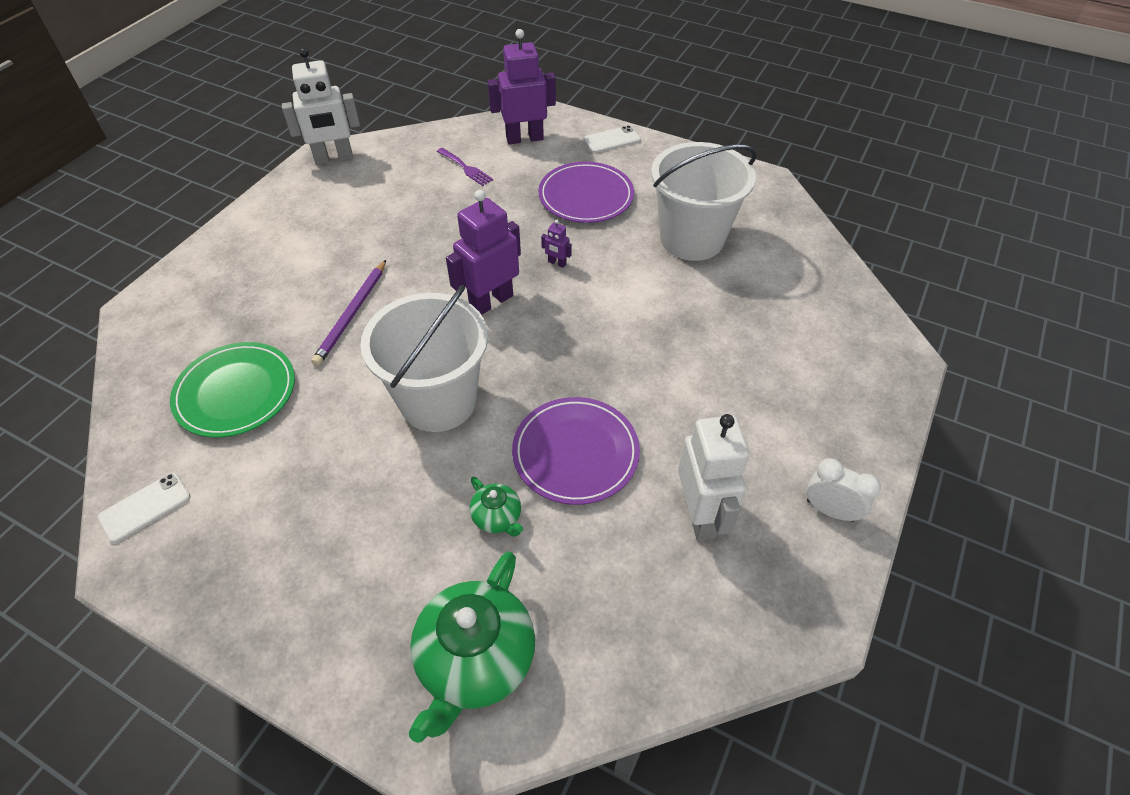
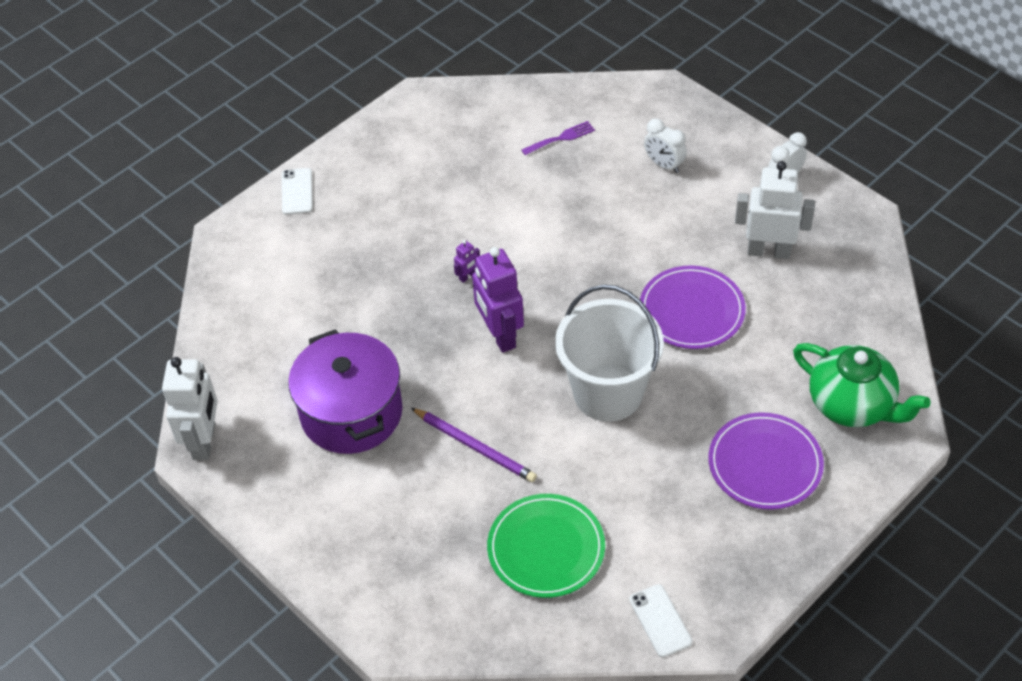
camera: 70 degrees left, 0 degrees up
purple fork [437,148,493,186] -> purple fork moved to [521,121,595,155]
green teapot [470,477,523,537] -> none
purple robot [487,29,556,144] -> none
purple plate [538,162,634,223] -> purple plate moved to [708,412,824,510]
white bucket [651,142,757,261] -> none
none -> purple pot [288,329,403,454]
none -> white clock [644,119,687,173]

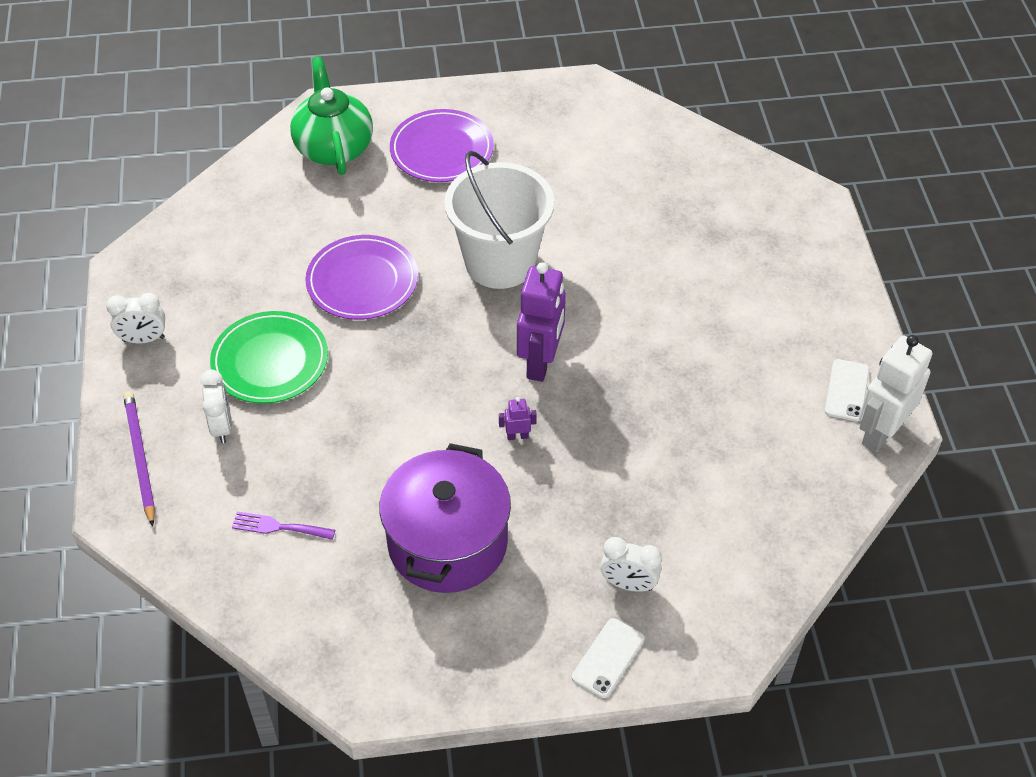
camera: 145 degrees left, 0 degrees up
purple pot [288,329,403,454] -> purple pot moved to [379,443,511,593]
purple pencil [411,408,537,482] -> purple pencil moved to [123,391,155,527]
green plate [487,494,605,598] -> green plate moved to [210,311,328,404]
white phone [629,584,692,657] -> white phone moved to [825,359,870,421]
white robot [735,161,815,259] -> none
none -> white clock [600,537,662,592]

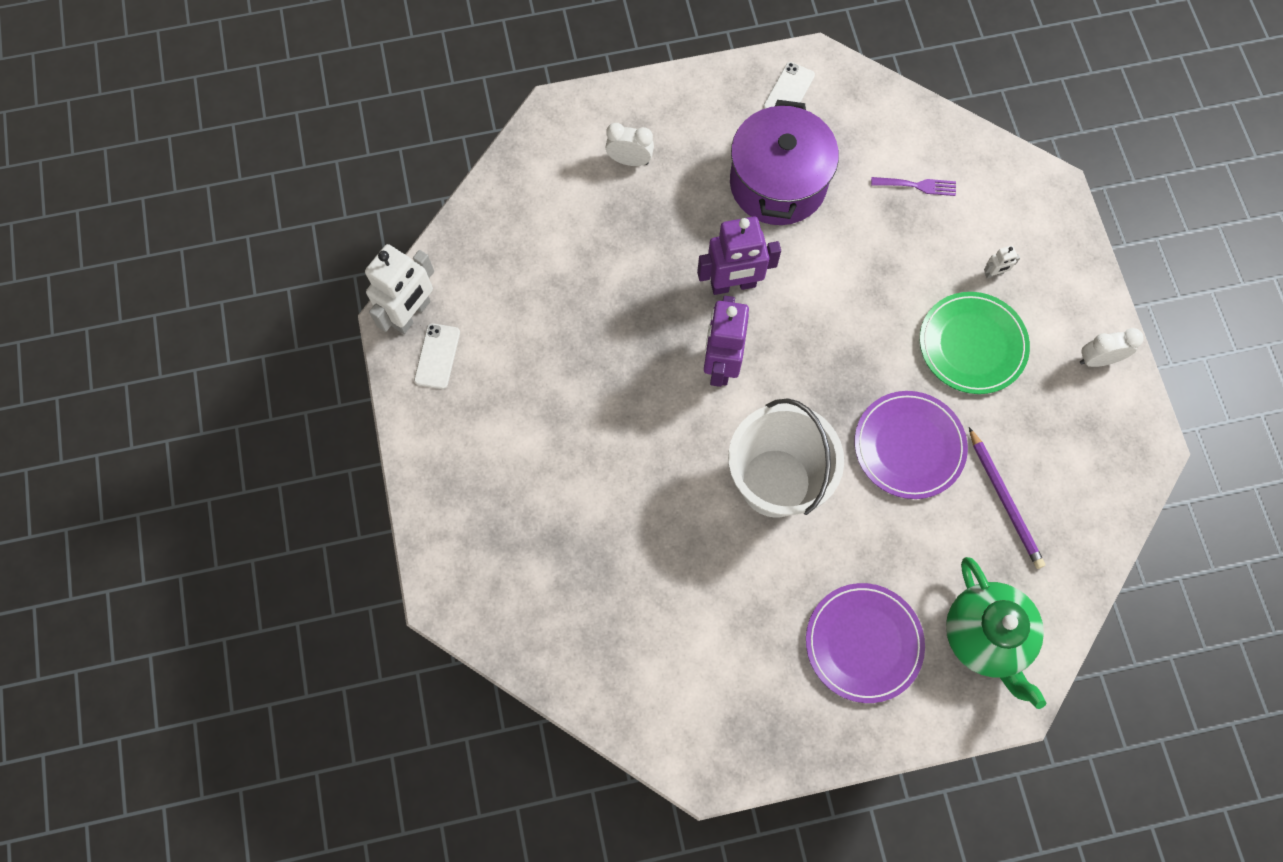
camera: 175 degrees right, 20 degrees up
purple pencil [123,391,155,527] -> purple pencil moved to [969,427,1045,569]
white clock [200,370,232,443] -> white robot [984,245,1020,279]
purple robot [499,397,537,440] -> purple robot [697,216,781,295], size x2.36
white phone [572,618,645,698] -> white phone moved to [763,62,815,109]

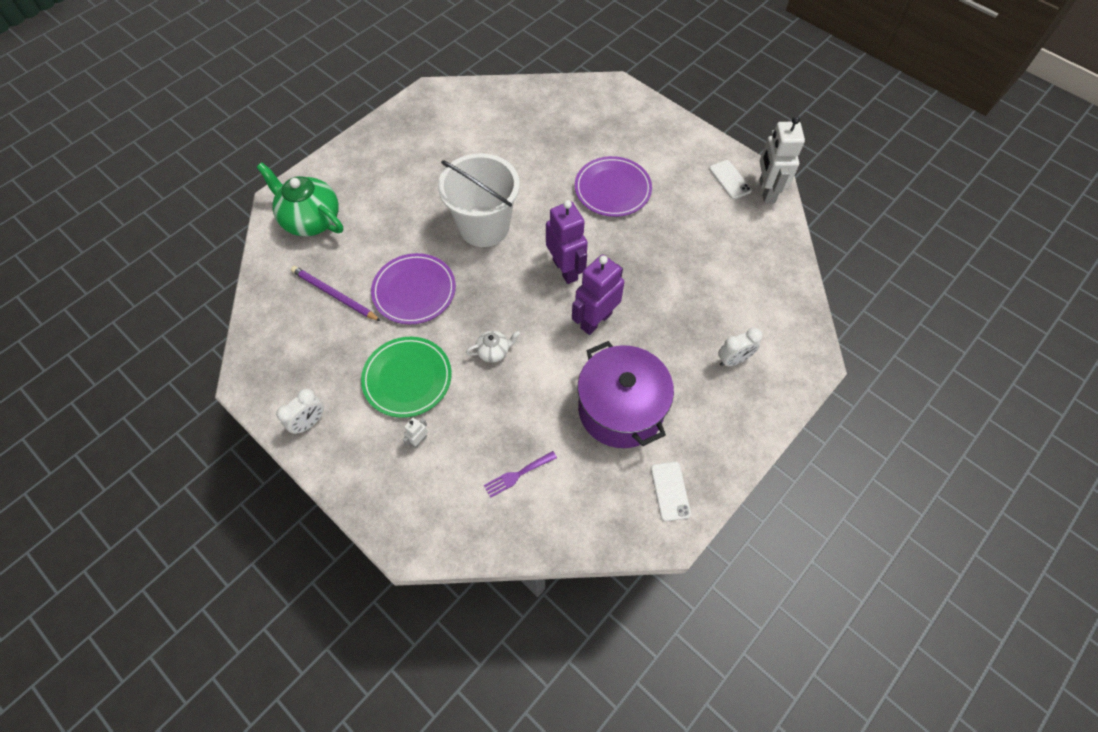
camera: 145 degrees right, 10 degrees down
purple plate [806,583,925,703] -> purple plate moved to [575,156,652,217]
none -> white teapot [466,331,520,363]

